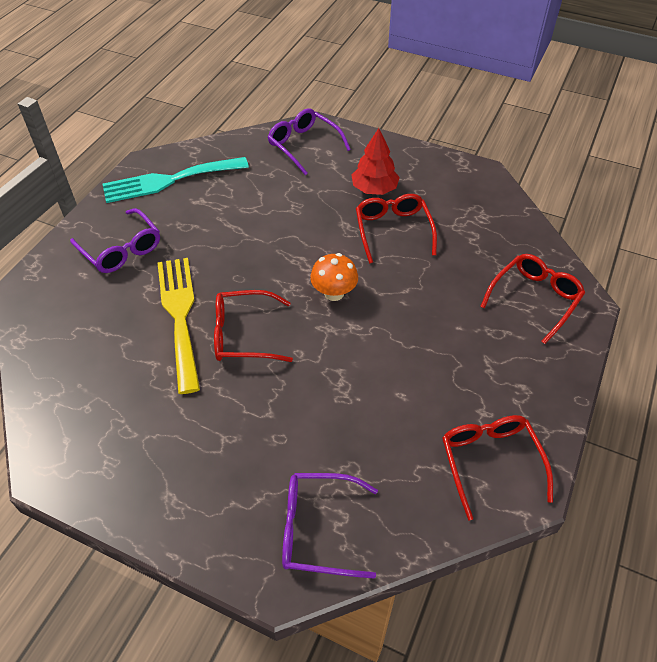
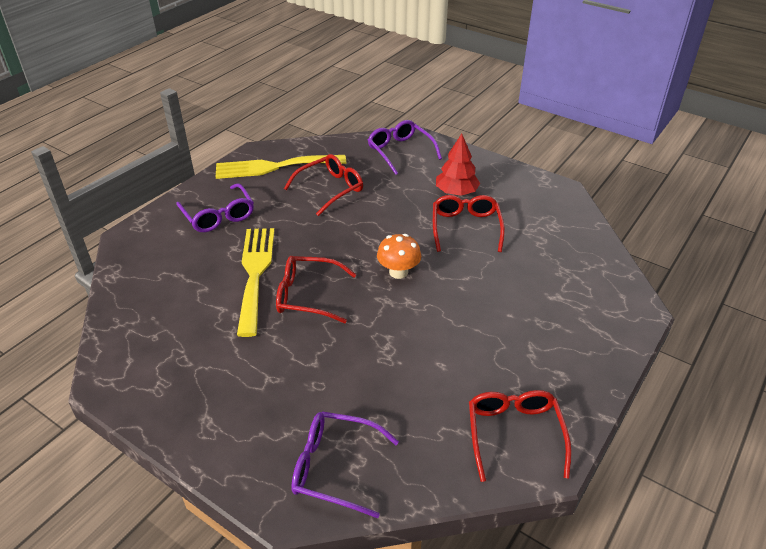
camera: 10 degrees right, 10 degrees down
turquoise fork [102,157,249,203] -> yellow fork [215,155,346,179]
red glasses [480,254,585,344] -> red glasses moved to [284,154,363,216]

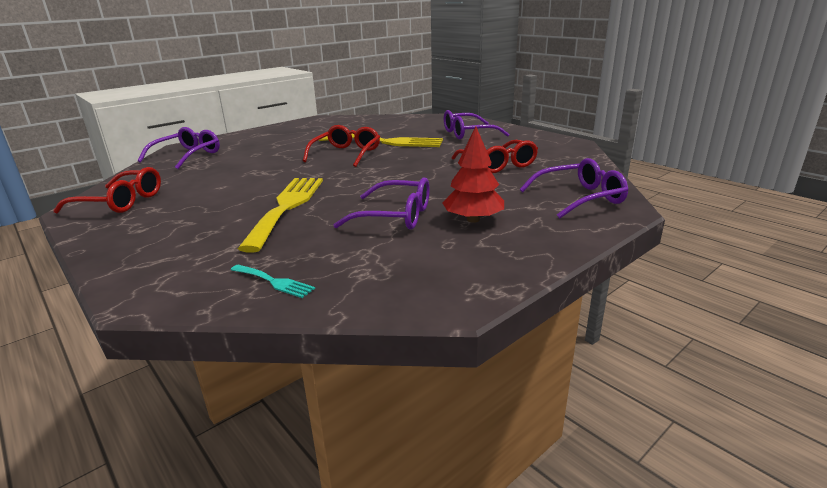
camera: 105 degrees right, 15 degrees down
yellow fork [215,155,346,179] -> yellow fork moved to [238,178,323,253]
orange mushroom [377,234,421,279] -> none
red glasses [433,195,505,252] -> purple glasses [333,177,430,229]
none -> turquoise fork [231,265,315,298]

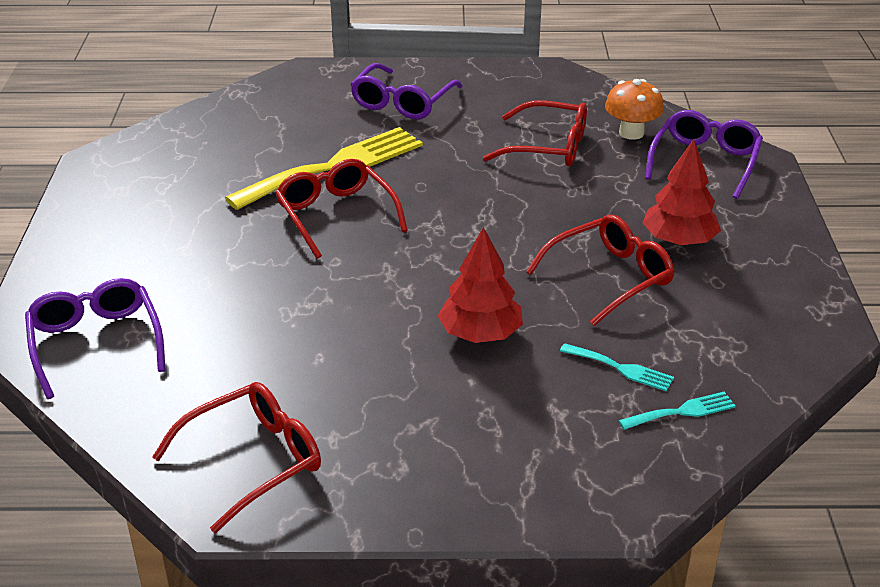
camera: 50 degrees left, 10 degrees up
yellow fork [238,178,323,253] -> red tree [438,227,523,343]
purple glasses [333,177,430,229] -> red glasses [526,214,675,326]
none -> turquoise fork [560,343,674,392]
none -> orange mushroom [605,79,664,140]

